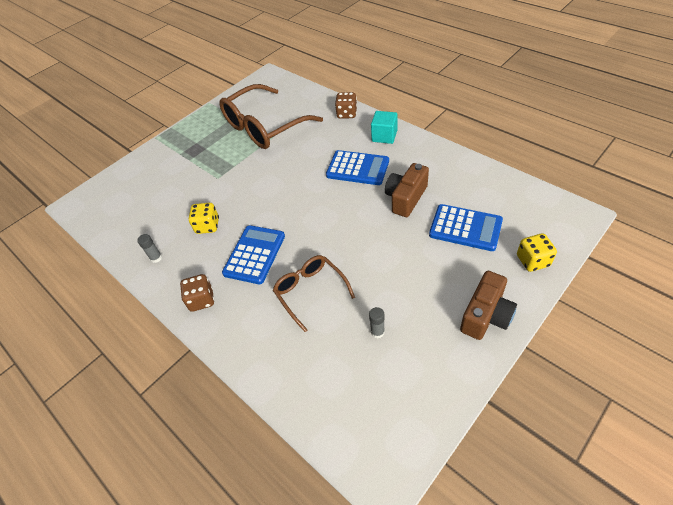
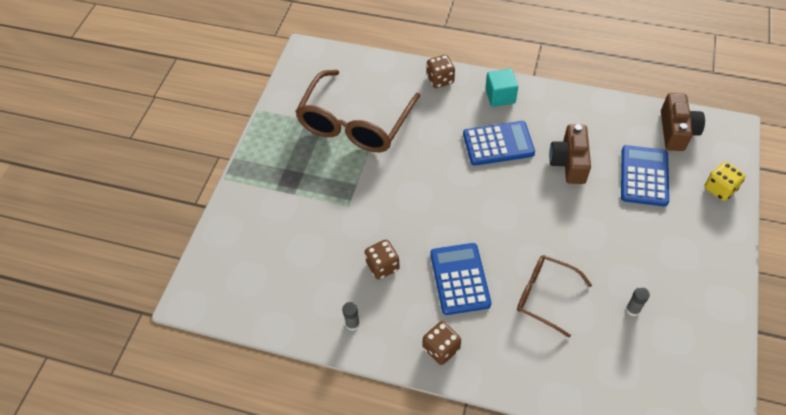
camera: 30 degrees left, 5 degrees up
yellow dice [189,203,219,234] -> brown dice [365,240,400,280]
blue calculator [429,204,503,251] -> blue calculator turned 75 degrees counterclockwise [621,145,669,207]
brown camera [460,271,517,340] -> brown camera moved to [661,93,705,151]

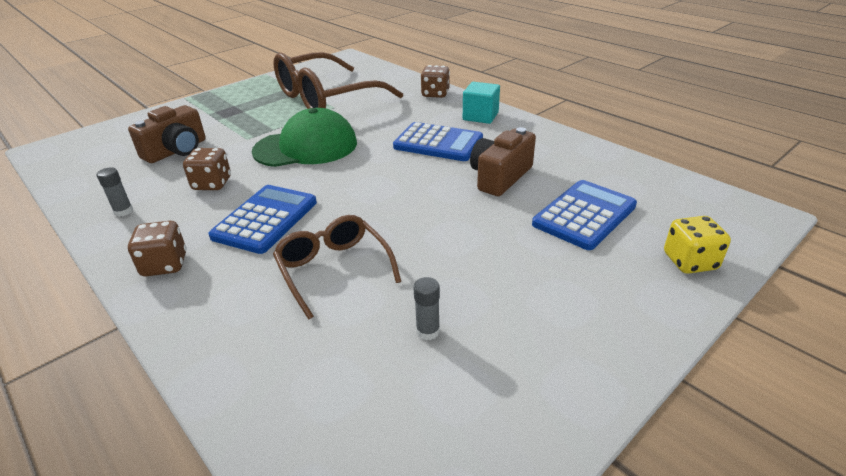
camera: 30 degrees right, 20 degrees down
brown camera [661,93,705,151] -> brown camera moved to [128,105,206,163]
none -> green cap [252,108,357,167]

